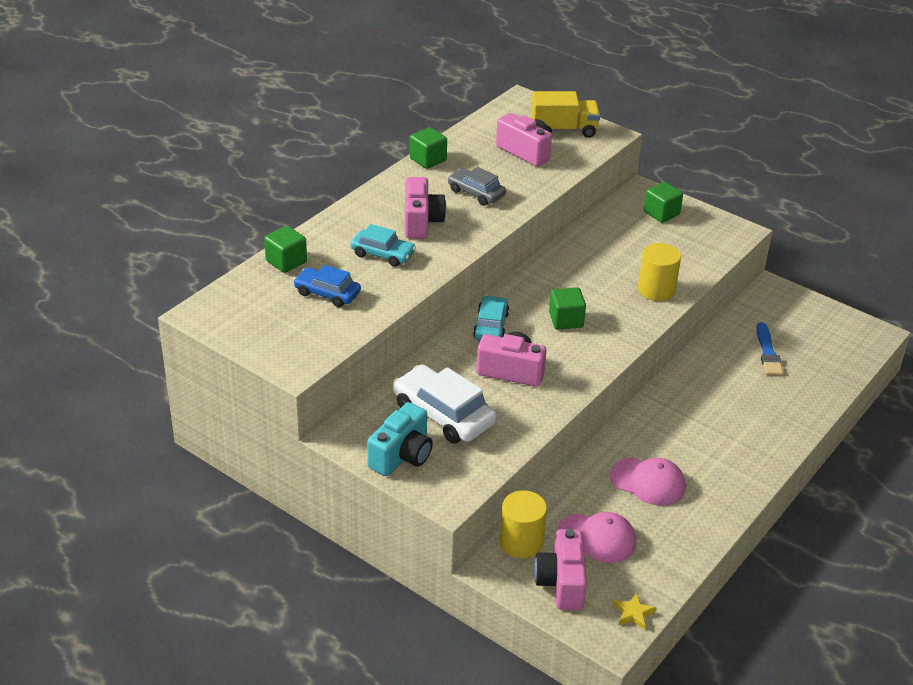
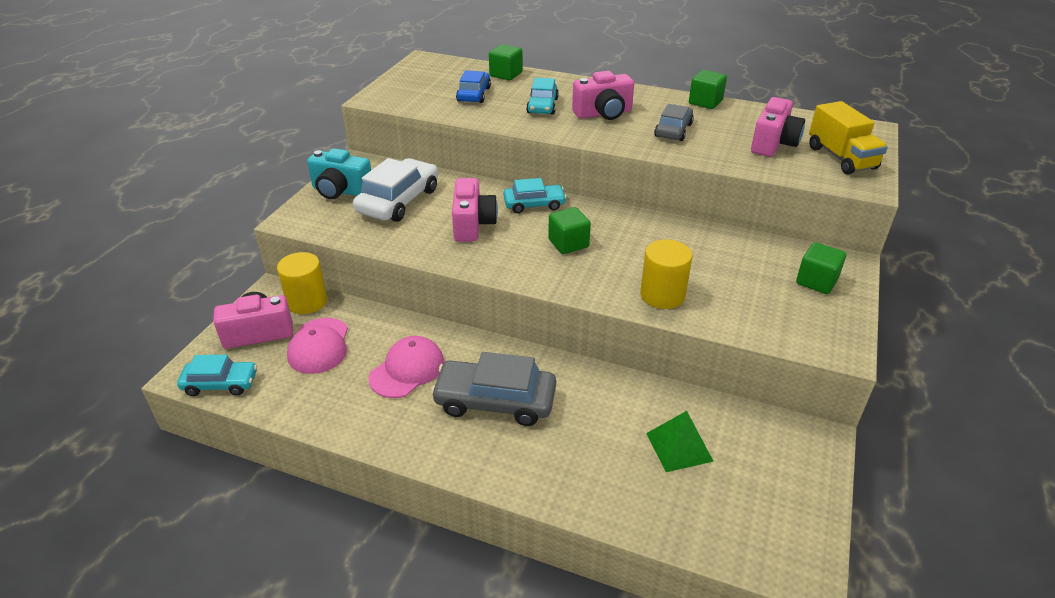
camera: 75 degrees right, 0 degrees up
pink cap [610,457,686,506] -> pink cap turned 150 degrees counterclockwise [368,336,444,398]
yellow star [613,593,656,630] -> turquoise car [177,355,257,396]
blue brush [756,322,783,376] -> green pyramid [646,411,714,472]
none -> grey car [431,352,556,426]

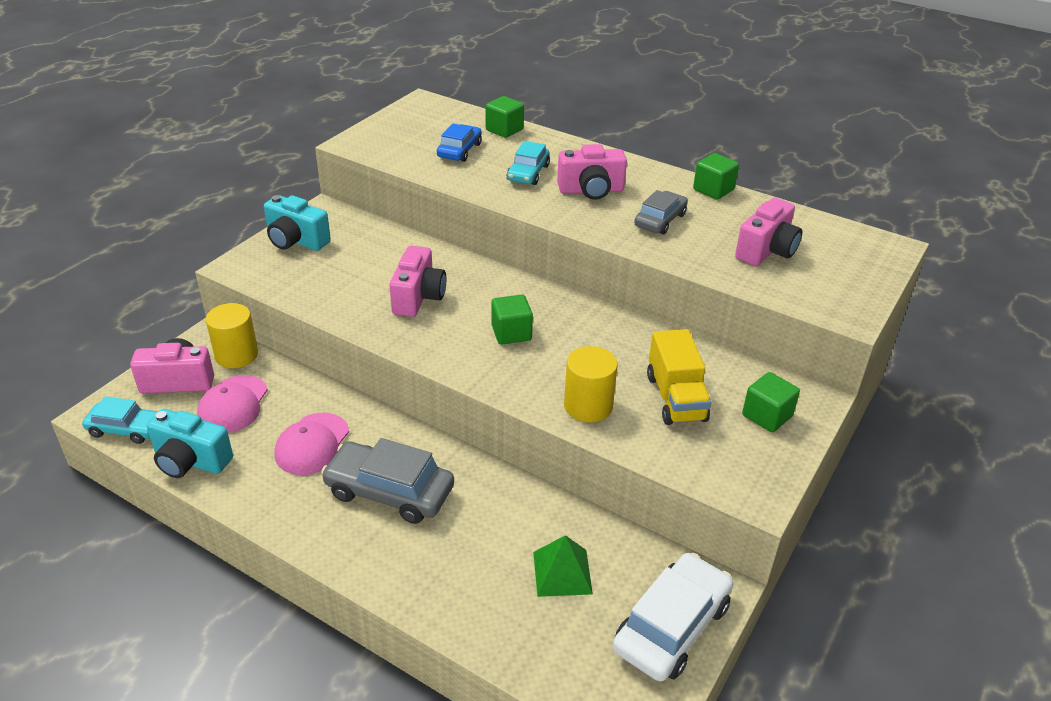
camera: 10 degrees right, 0 degrees up
white car [353,158,438,222] -> white car moved to [613,553,733,682]
pink cap [368,336,444,398] -> pink cap turned 150 degrees clockwise [274,413,349,475]
turquoise car [503,178,567,213] -> none
yellow truck [809,101,888,175] -> yellow truck moved to [647,329,712,425]
none -> turquoise camera [147,409,233,478]

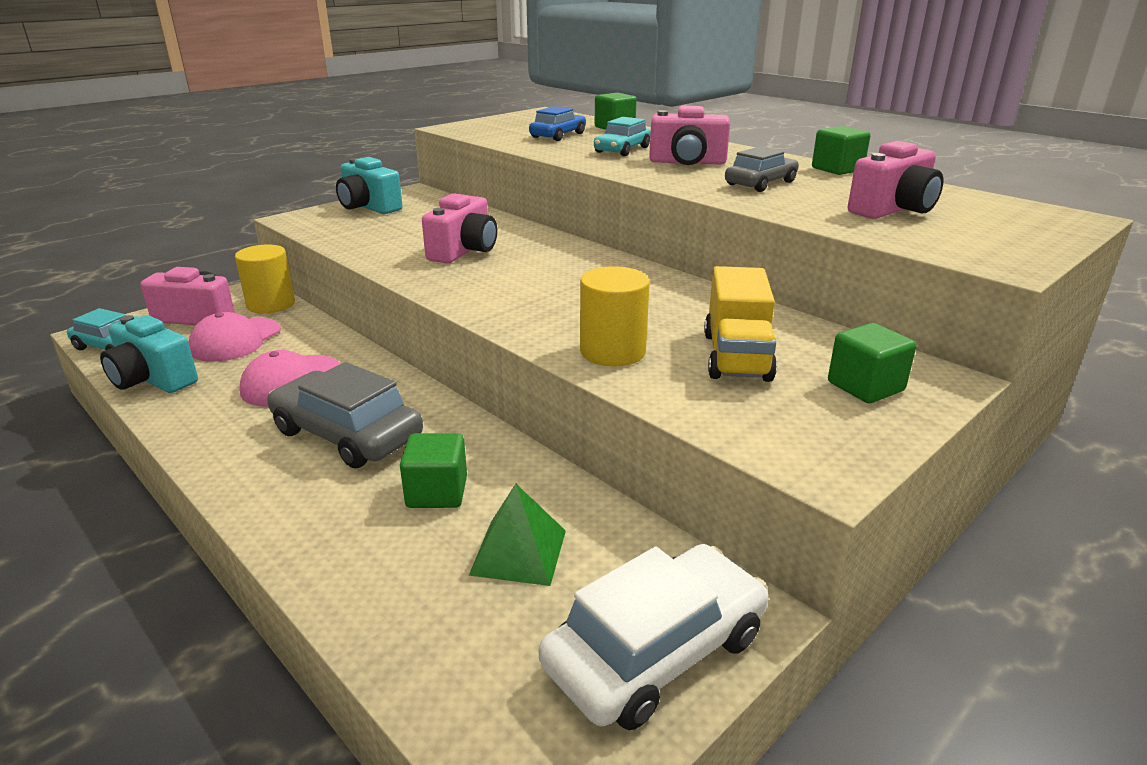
camera: 15 degrees right, 10 degrees down
green cube [491,295,533,344] -> green cube moved to [400,433,467,508]

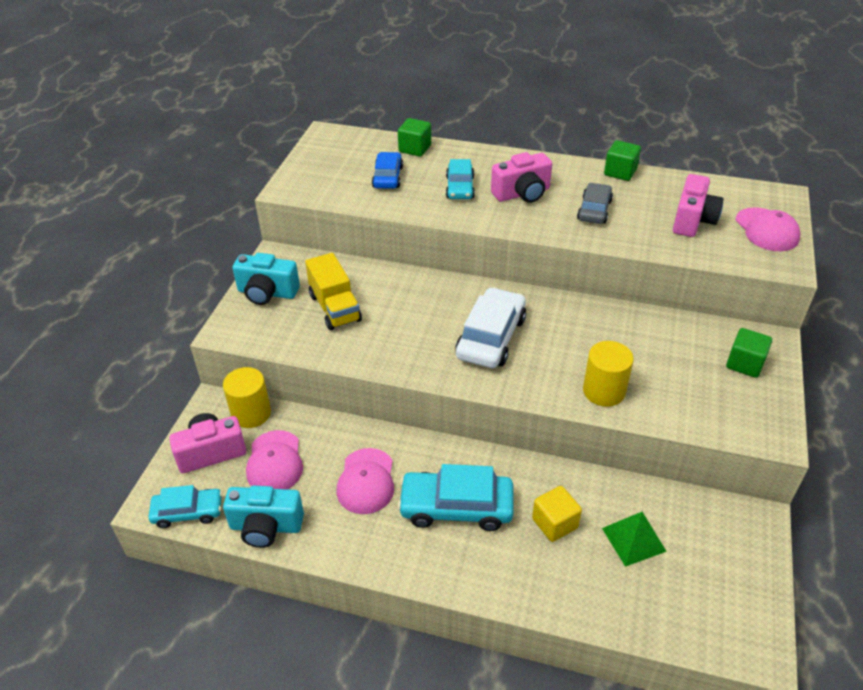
camera: 30 degrees left, 15 degrees up
grey car [267,362,423,468] -> turquoise car [398,464,514,531]
green cube [400,433,467,508] -> yellow cube [532,486,582,542]
pink camera [422,193,497,263] -> none
white car [539,544,768,730] -> white car moved to [455,287,526,368]
yellow truck [704,266,777,382] -> yellow truck moved to [305,253,362,330]
none -> pink cap [735,207,800,251]

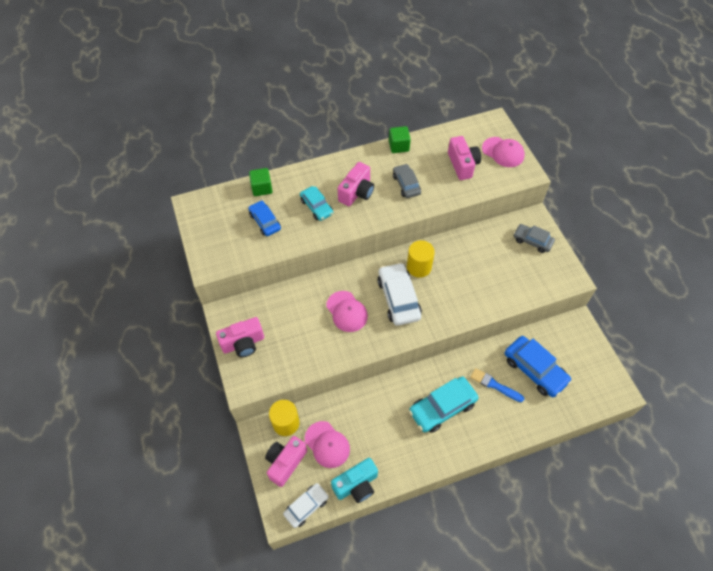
camera: 35 degrees left, 15 degrees up
turquoise car [148,485,222,528] -> white car [283,483,329,528]
turquoise camera [233,253,300,305] -> pink camera [216,317,264,357]
yellow truck [305,253,362,330] -> none
pink cap [337,448,394,514] -> pink cap moved to [326,291,368,332]
yellow cube [532,486,582,542] -> blue brush [470,368,524,402]
yellow cylinder [583,341,634,407] -> yellow cylinder moved to [407,240,435,278]
green pyramid [602,512,667,567] -> blue car [505,336,572,397]
green cube [726,328,772,378] -> grey car [513,224,555,253]

